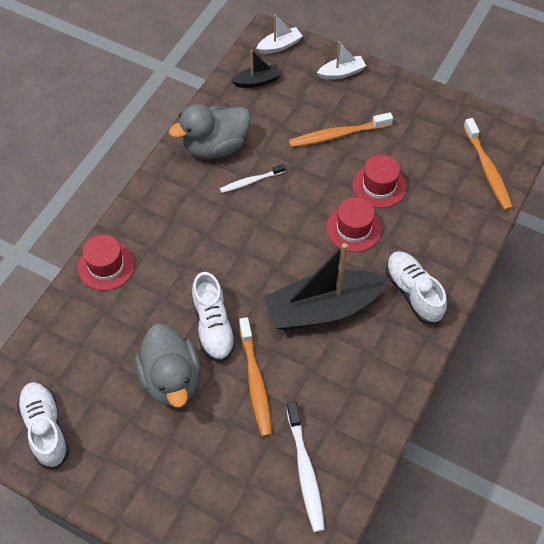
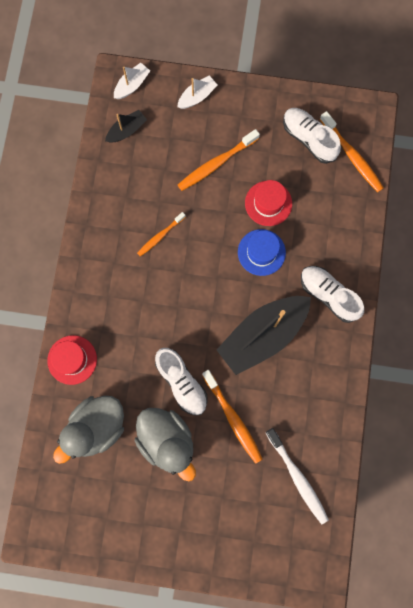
camera: 20 degrees left, 20 degrees up
white shoe [17,382,70,469] -> white shoe moved to [283,108,341,164]
grey duck [169,104,251,158] -> grey duck moved to [53,396,124,464]
white toothbrush [220,164,285,193] -> orange toothbrush [137,212,186,257]
red hat [326,197,382,252] -> blue hat [238,229,286,276]

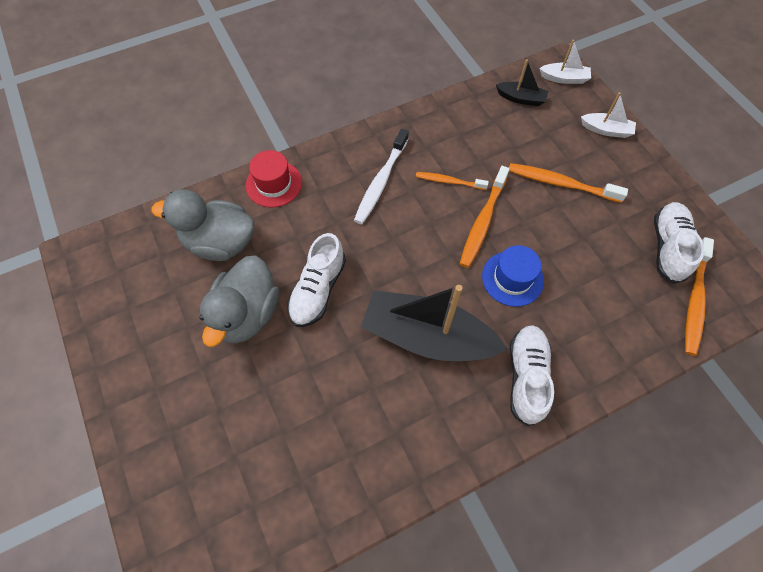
camera: 55 degrees right, 15 degrees down
orange toothbrush [202,370,263,464] -> orange toothbrush moved to [460,166,510,268]
red hat [245,180,292,226] -> none
white toothbrush [266,428,329,524] -> white toothbrush moved to [354,129,409,224]

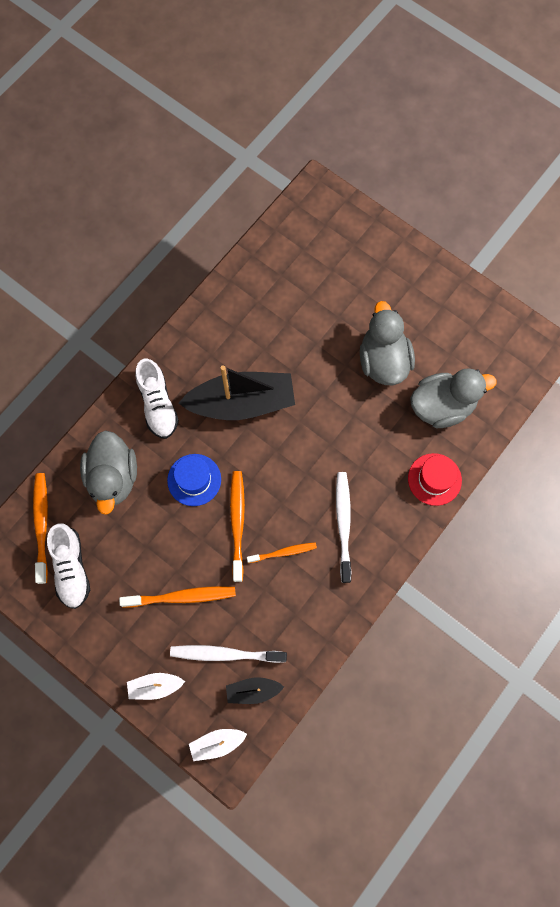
camera: 155 degrees right, 10 degrees up
white shoe [287,233,346,327] -> none
none -> grey duck [80,430,137,515]
none -> white toothbrush [170,645,287,663]

